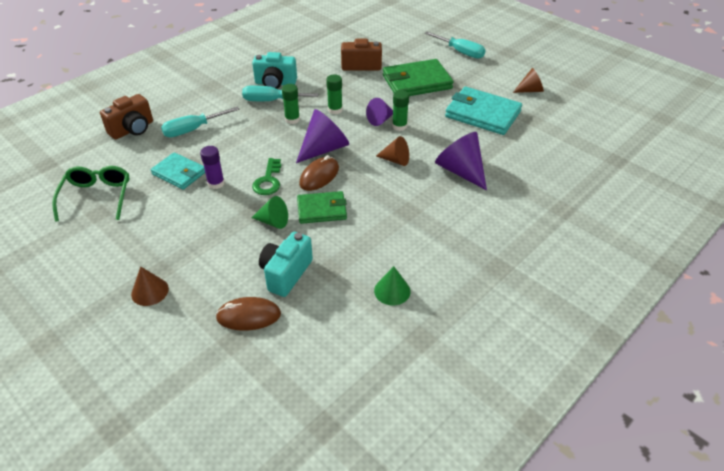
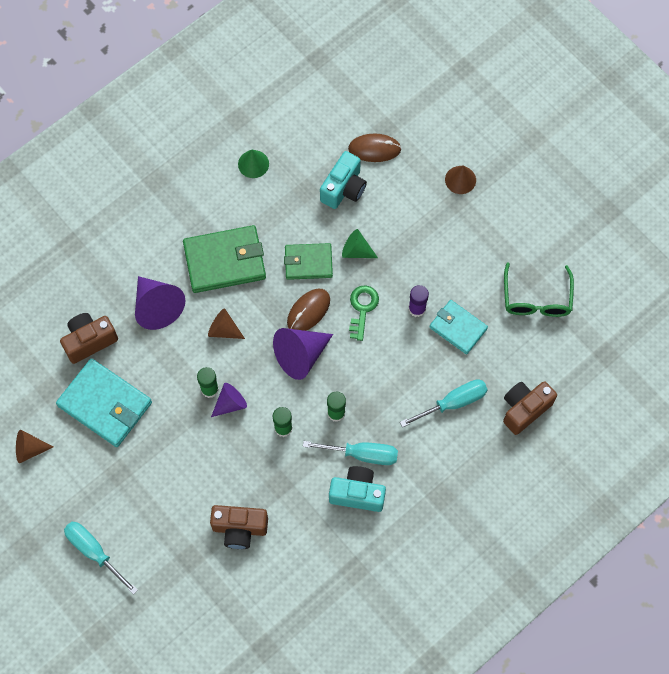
camera: 175 degrees left, 25 degrees up
green wallet [383,59,453,96] -> green wallet moved to [183,225,266,293]
none -> brown camera [60,313,118,364]

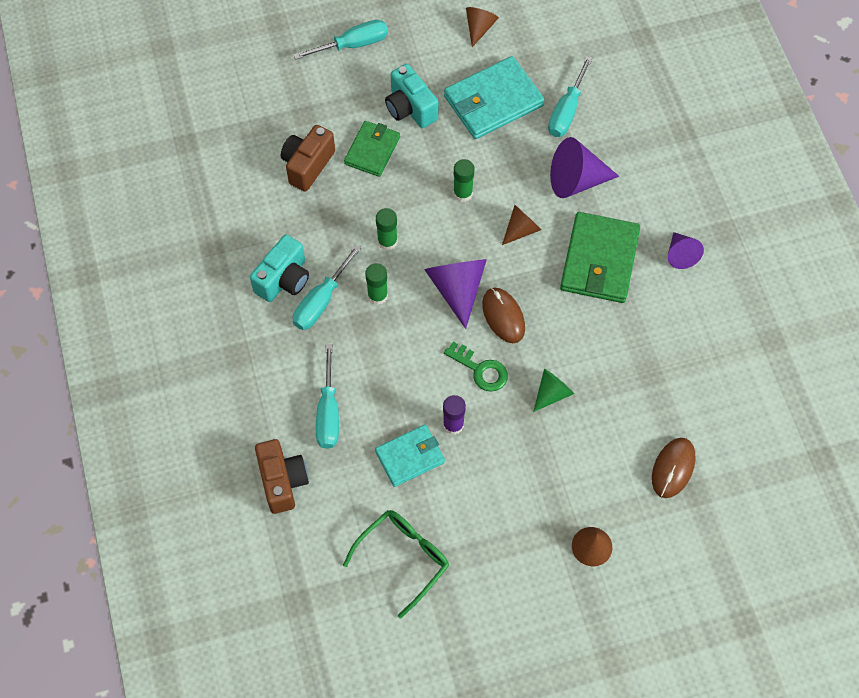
camera: 115 degrees right, 5 degrees down
brown camera [60,313,118,364] -> turquoise screwdriver [548,56,593,137]
purple cone [211,383,247,417] -> purple cone moved to [668,232,704,269]
green cone [238,149,269,178] -> none
green wallet [284,243,333,280] -> green wallet moved to [344,121,400,177]
turquoise camera [320,151,367,209] -> turquoise camera moved to [385,64,438,128]
green glasses [504,262,574,317] -> green glasses turned 105 degrees clockwise [343,510,449,618]

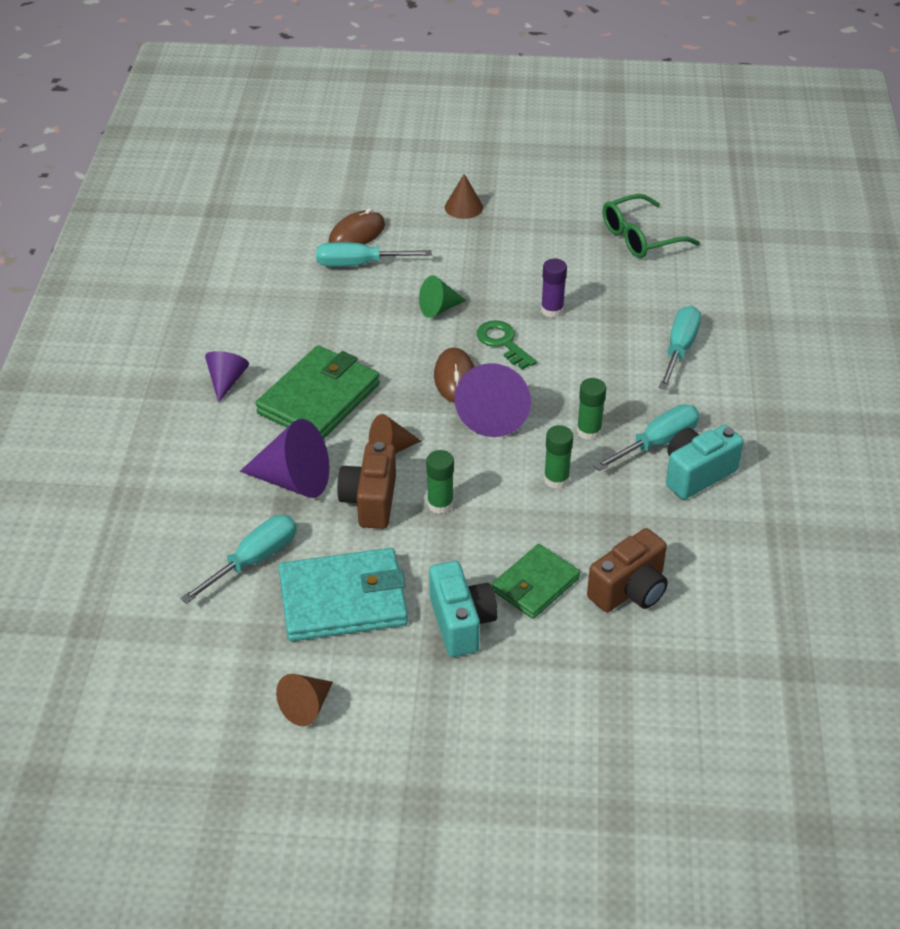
camera: 160 degrees left, 20 degrees down
brown camera [255,439,309,514] -> brown camera moved to [337,442,396,529]
turquoise screwdriver [293,20,388,60] -> turquoise screwdriver moved to [316,242,432,267]
turquoise wallet [375,425,445,487] -> none

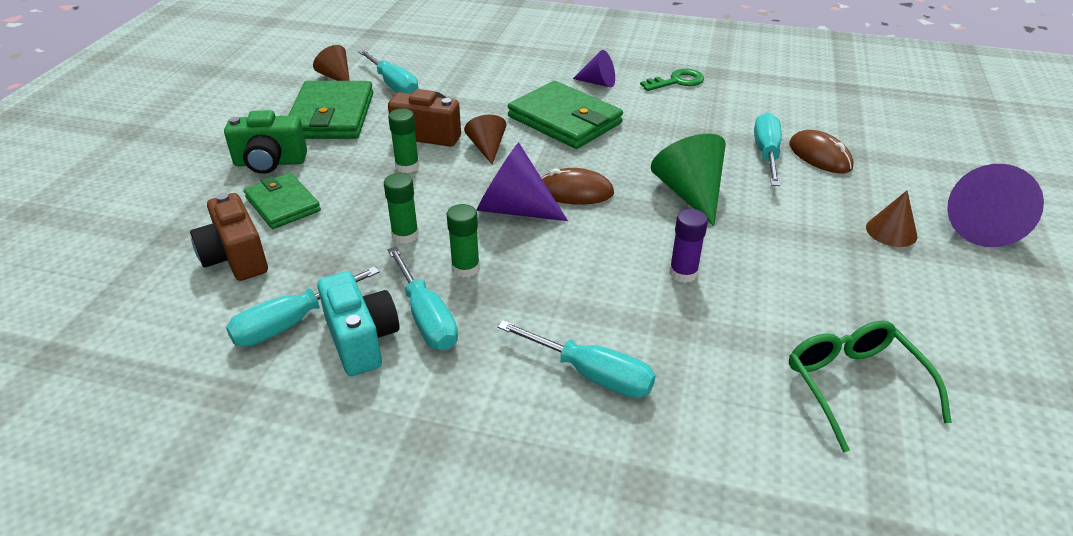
camera: 100 degrees right, 5 degrees down
purple cone [240,419,329,498] -> purple cone moved to [947,164,1044,247]
brown cone [276,674,333,726] -> brown cone moved to [313,45,350,81]
turquoise wallet [278,548,408,642] -> green wallet [288,81,373,139]
green cone [419,275,466,318] -> green cone [651,134,726,226], size x1.67
turquoise camera [429,561,498,657] -> green camera [224,110,307,174]
green key [477,320,537,370] -> green key moved to [640,69,704,91]
none -> turquoise screwdriver [226,266,380,347]

